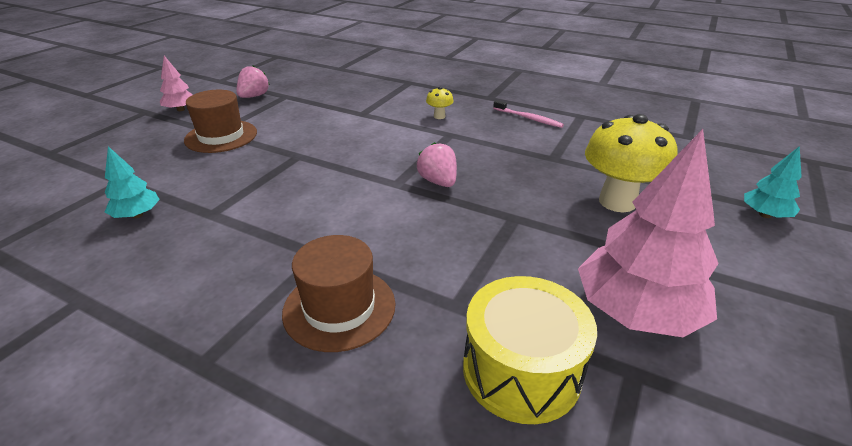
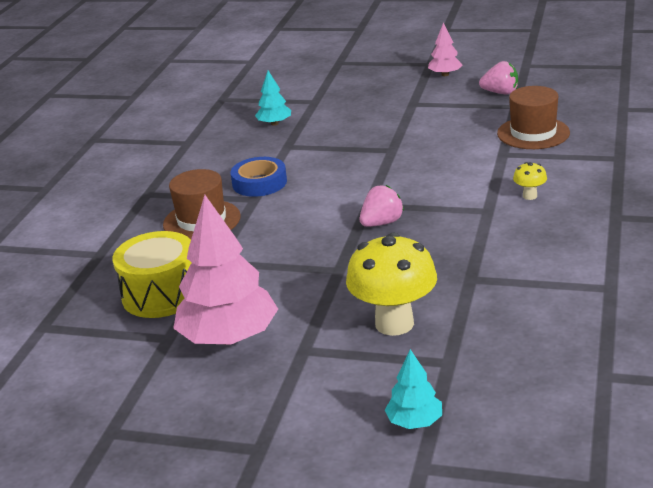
camera: 80 degrees right, 5 degrees down
brown hat [184,90,257,153] -> brown hat moved to [497,86,570,149]
pink toothbrush [493,100,564,128] -> none
none -> blue tape [231,157,287,197]

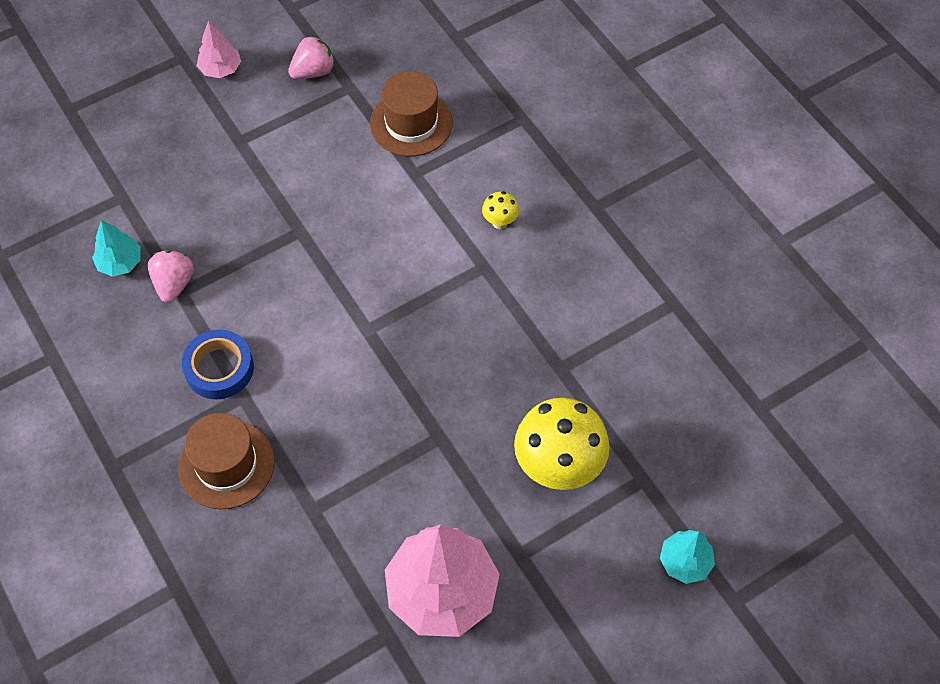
camera: 50 degrees left, 30 degrees up
yellow drum [112,231,192,318] -> none
pink strawberry [360,185,404,227] -> pink strawberry moved to [148,250,194,303]

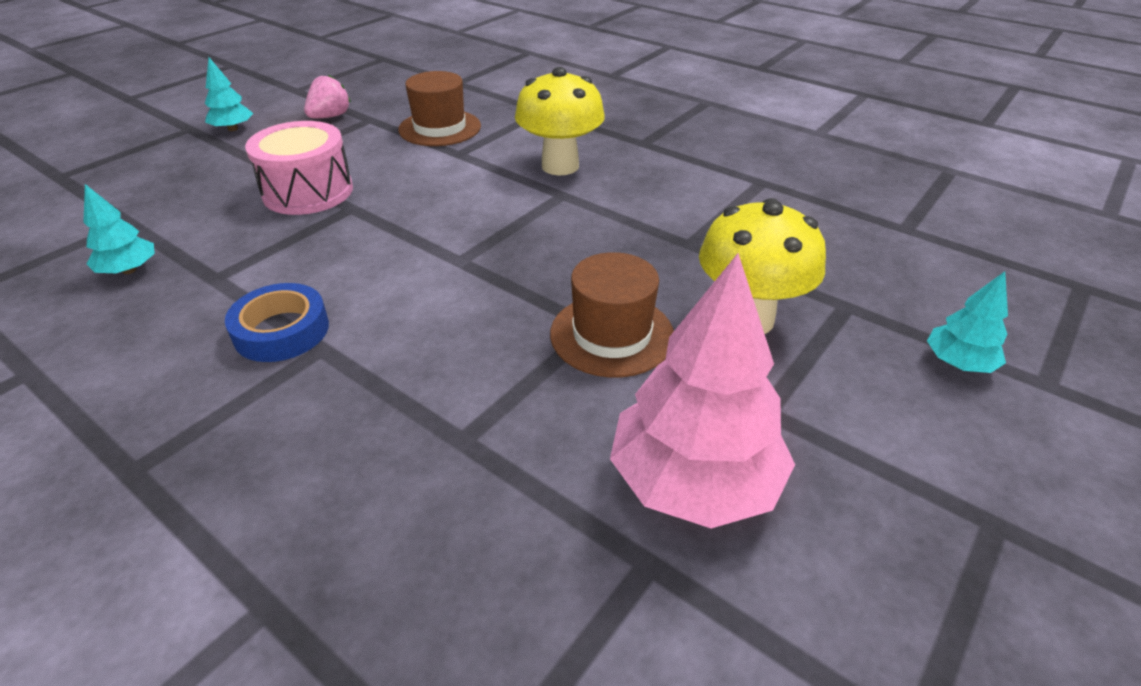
camera: 20 degrees left, 20 degrees down
pink strawberry [148,250,194,303] -> none
brown hat [178,413,275,509] -> brown hat moved to [550,252,674,378]
pink tree [197,20,241,78] -> turquoise tree [205,57,253,131]
yellow mushroom [482,191,519,229] -> yellow mushroom [515,67,605,175], size x2.27
none -> pink drum [245,121,353,215]

